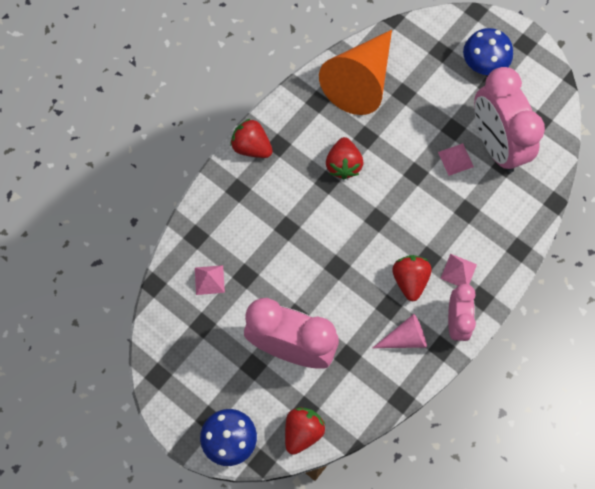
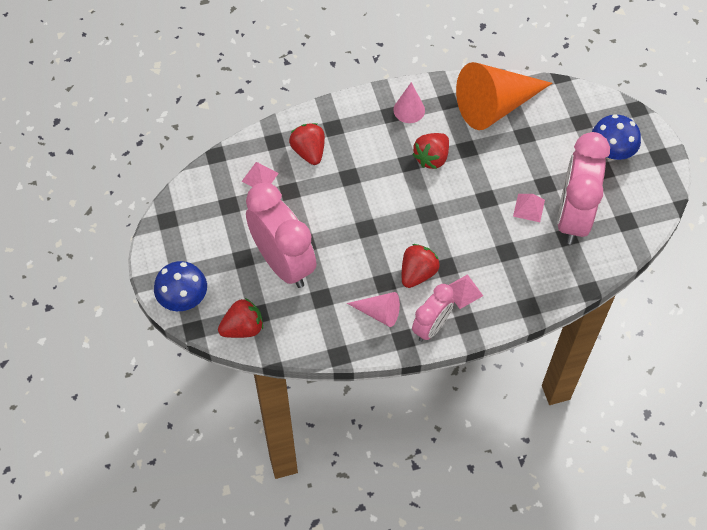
camera: 35 degrees right, 10 degrees down
red strawberry [230,118,273,158] -> red strawberry moved to [289,123,325,165]
none -> pink cone [393,82,425,123]

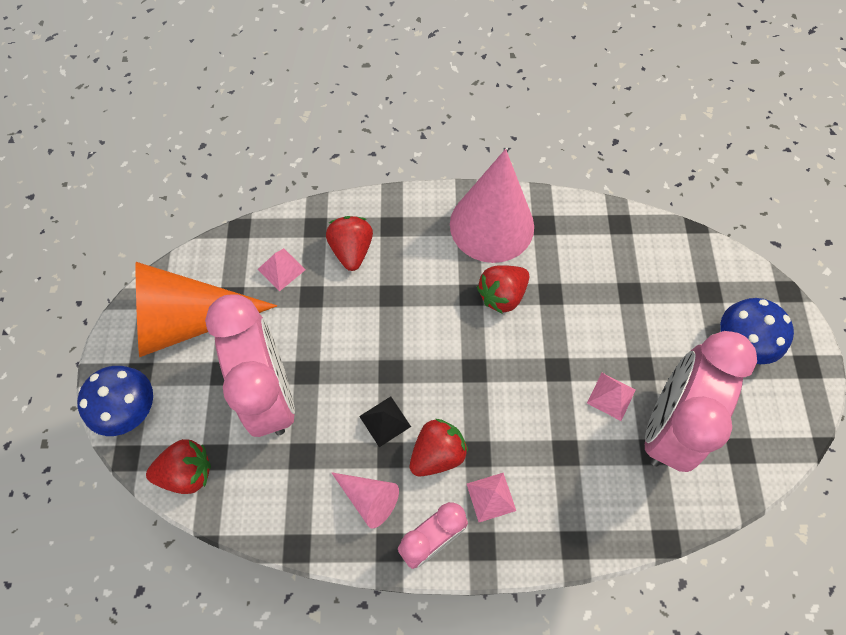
camera: 15 degrees right, 5 degrees up
pink cone [393,82,425,123] -> pink cone [450,149,534,263], size x2.09
orange cone [456,62,552,130] -> orange cone moved to [136,262,277,357]
none -> black pyramid [359,396,411,447]

